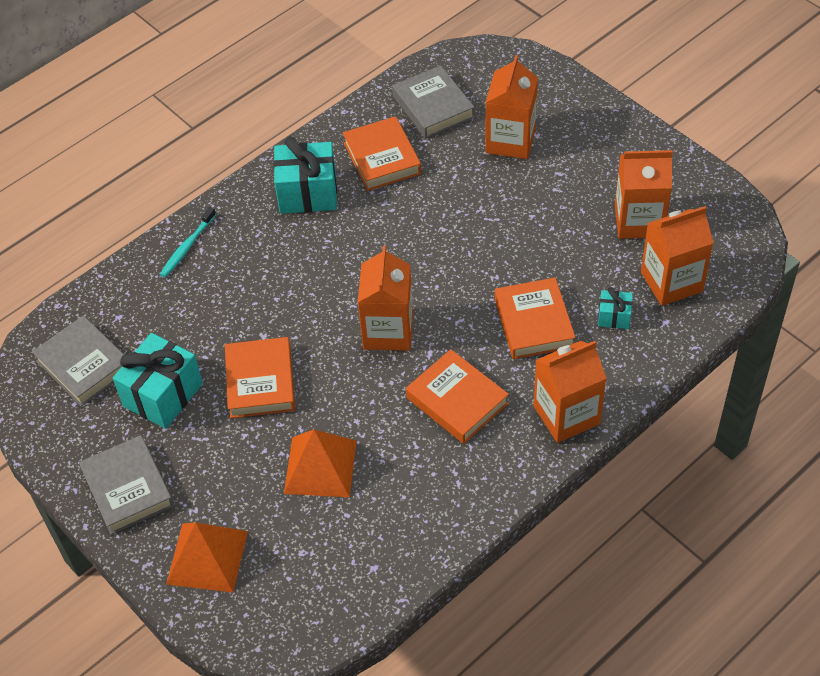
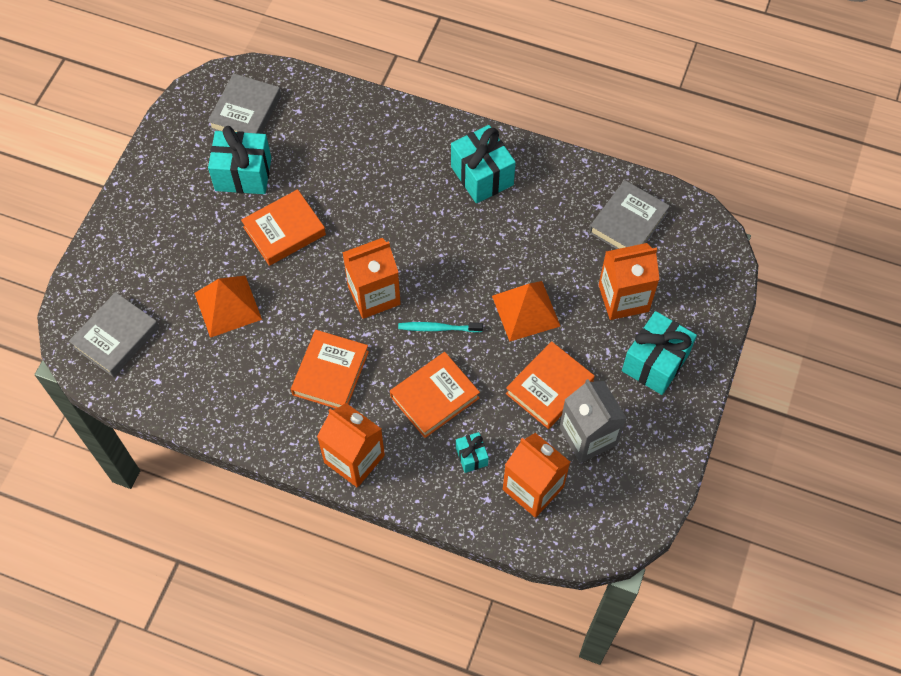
camera: 60 degrees right, 10 degrees up
grey book [79,435,174,535] -> grey book moved to [69,292,159,377]
turquoise toothbrush [160,207,216,277] -> turquoise toothbrush moved to [398,322,483,332]
orange pyramid [166,522,248,592] -> orange pyramid moved to [492,281,560,342]
orange book [343,116,421,191] -> orange book moved to [506,341,595,429]
orange carton [615,150,673,239] -> grey carton [559,379,627,463]
none -> turquoise gift [622,311,697,395]

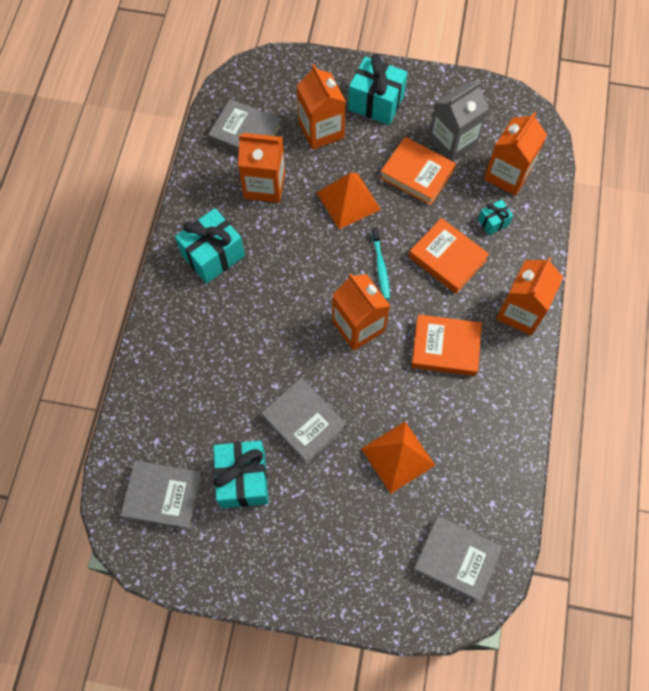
camera: 100 degrees left, 5 degrees up
orange book [241,189,326,266] -> grey book [261,378,346,464]
none -> orange carton [238,133,285,203]

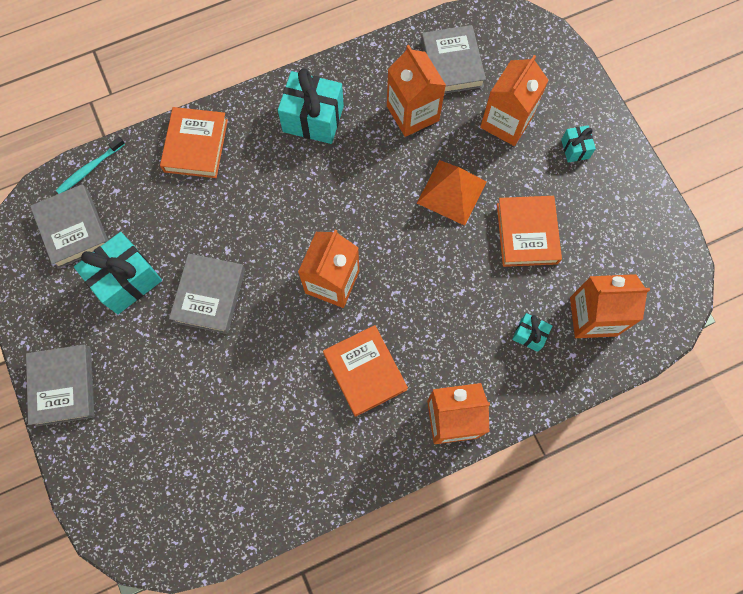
camera: 55 degrees right, 5 degrees up
turquoise gift [348,54,408,125] -> turquoise gift [561,125,596,163], size x0.50
orange pyramid [361,421,435,494] -> none
turquoise toothbrush [372,227,390,299] -> turquoise toothbrush moved to [56,137,125,194]
orange book [409,218,489,294] -> orange book moved to [160,107,228,178]
grey book [413,516,503,602] -> grey book moved to [26,345,94,427]
grey carton [428,81,489,161] -> none

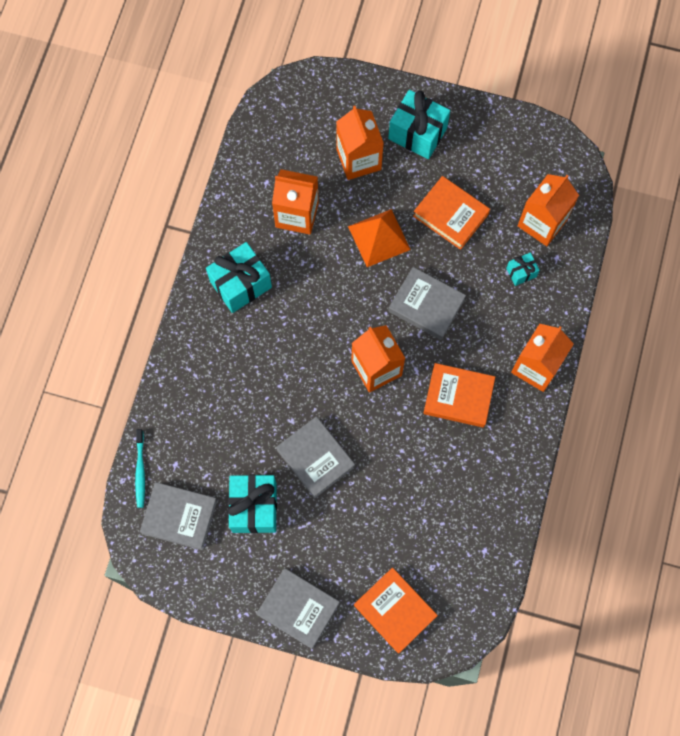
camera: 50 degrees left, 0 degrees up
orange book [160,107,228,178] -> orange book moved to [354,568,438,654]
grey book [421,25,486,94] -> grey book moved to [389,267,466,340]
turquoise gift [561,125,596,163] -> turquoise gift [388,90,450,159], size x1.98

